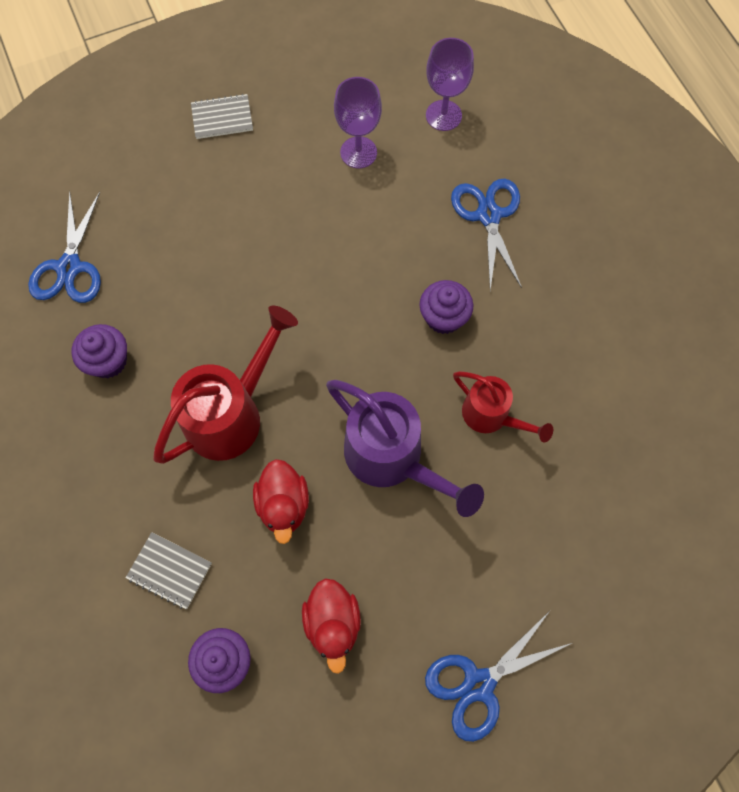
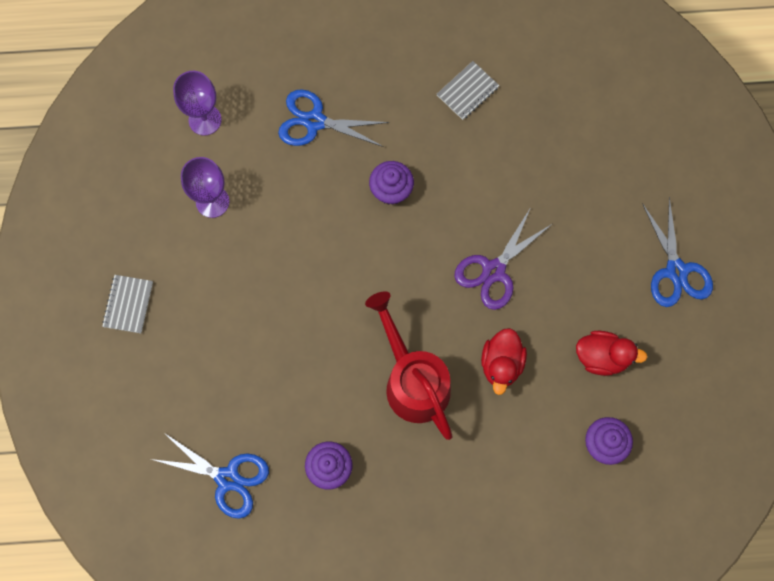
camera: 70 degrees left, 5 degrees up
grey notebook [126,532,212,609] -> grey notebook moved to [437,61,499,120]
red duck [253,459,309,544] -> red duck turned 90 degrees clockwise [481,328,527,395]
purple watering can [326,380,484,517] -> purple scissors [455,207,552,310]
red watering can [453,371,553,442] -> none

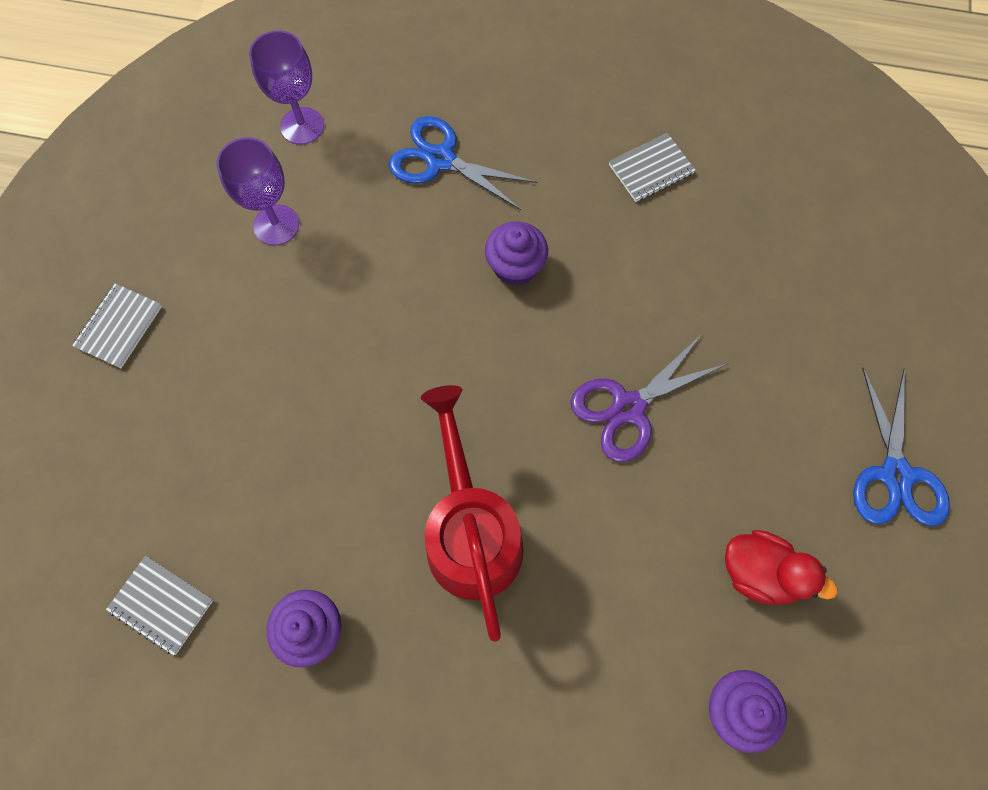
camera: 15 degrees right, 5 degrees down
blue scissors [151,432,269,519] -> grey notebook [106,556,213,655]
red duck [481,328,527,395] -> none

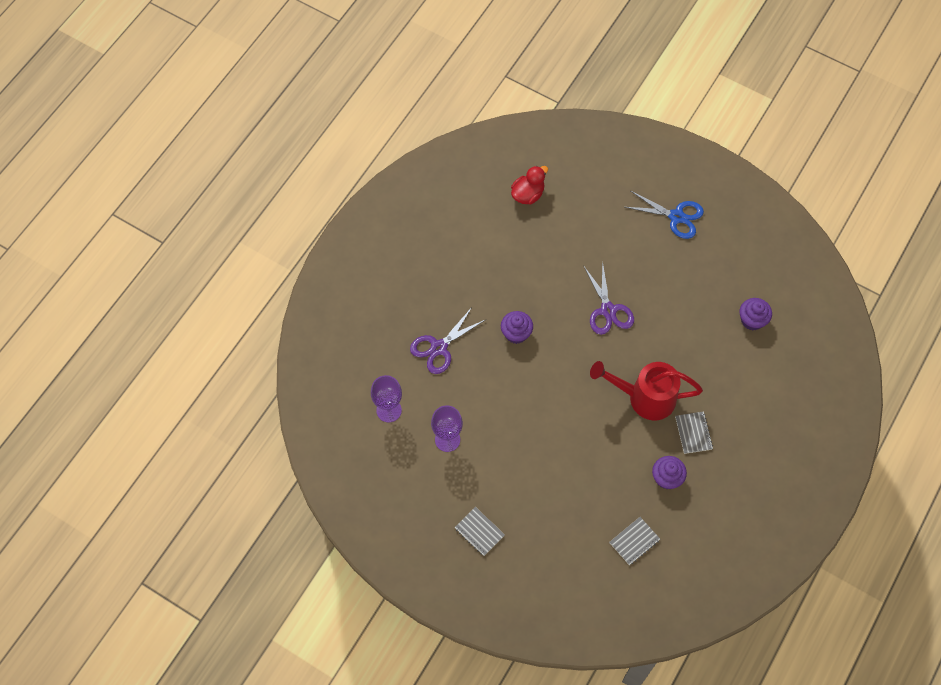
camera: 70 degrees left, 5 degrees down
blue scissors [389,116,537,210] -> purple scissors [410,307,485,374]
grey notebook [609,133,696,202] -> grey notebook moved to [675,412,713,454]
red duck [725,530,838,605] -> red duck moved to [511,166,548,205]

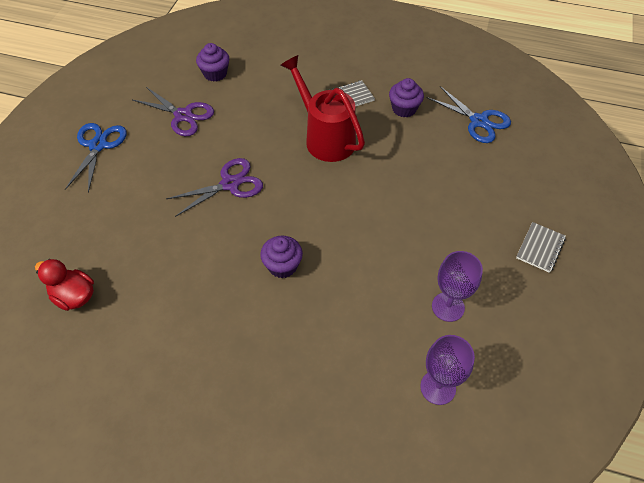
camera: 105 degrees left, 10 degrees down
purple scissors [410,307,485,374] -> purple scissors moved to [133,87,214,136]
red watering can [590,361,703,420] -> red watering can turned 150 degrees clockwise [281,55,365,162]
grey notebook [610,517,660,565] -> blue scissors [427,86,511,143]

